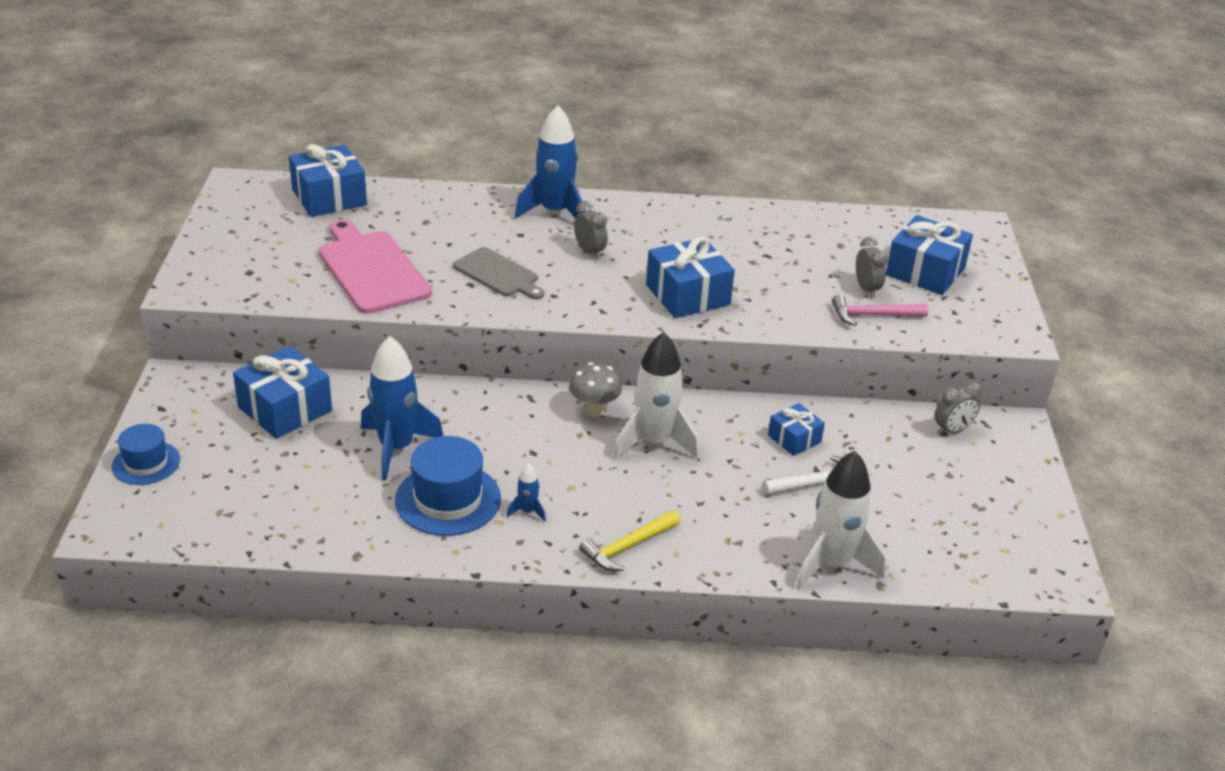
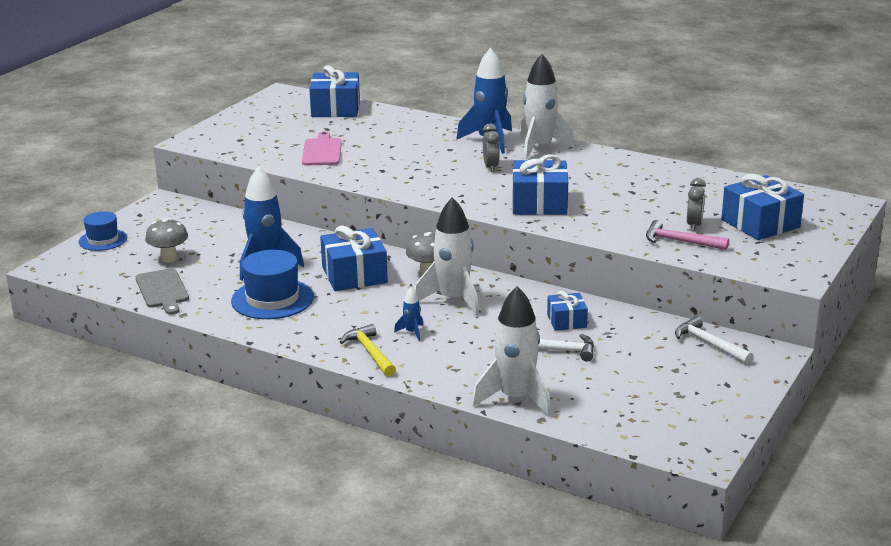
camera: 30 degrees right, 10 degrees down
blue gift [233,346,332,439] -> blue gift moved to [320,226,388,291]
pink cutting board [319,219,432,314] -> pink cutting board [302,131,342,165], size x0.63
grey cutting board [453,247,544,300] -> grey cutting board moved to [136,268,189,315]
blue rocket [507,463,546,522] -> blue rocket moved to [394,288,423,341]
yellow hammer [579,510,680,571] -> yellow hammer turned 75 degrees clockwise [340,324,396,377]
grey clock [935,381,982,435] -> white hammer [675,316,753,364]
none -> grey mushroom [145,218,188,262]
none -> white rocket [520,54,575,160]

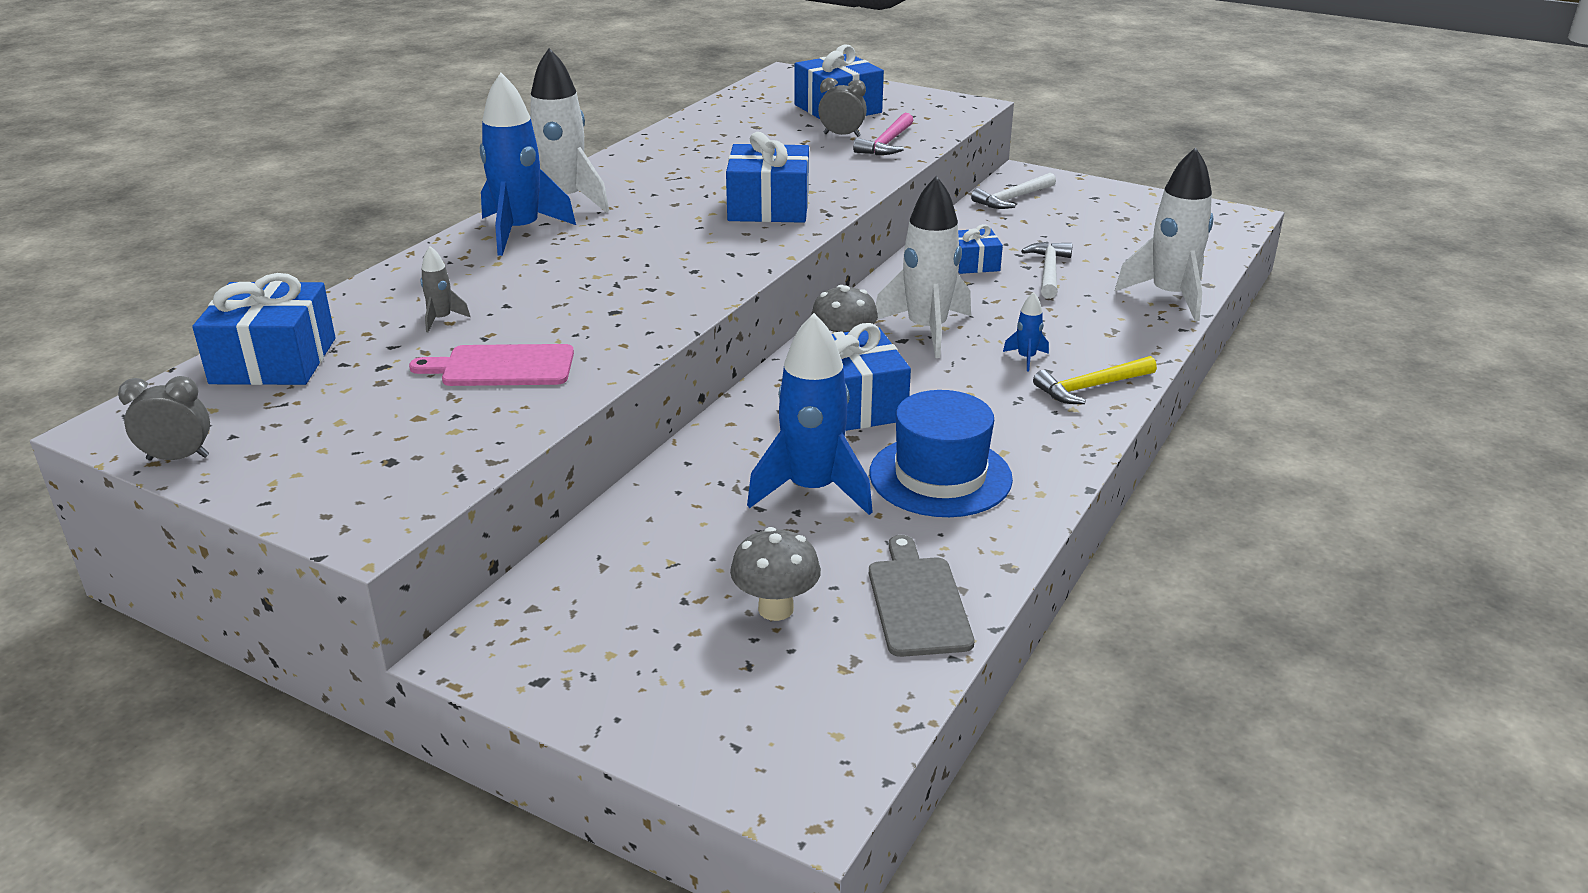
camera: 90 degrees left, 5 degrees up
blue hat [79,211,127,251] -> none
grey cutting board [136,268,189,315] -> grey cutting board turned 75 degrees counterclockwise [869,535,974,657]
grey clock [483,123,500,172] -> grey clock moved to [118,376,210,460]
none -> grey rocket [420,246,470,332]

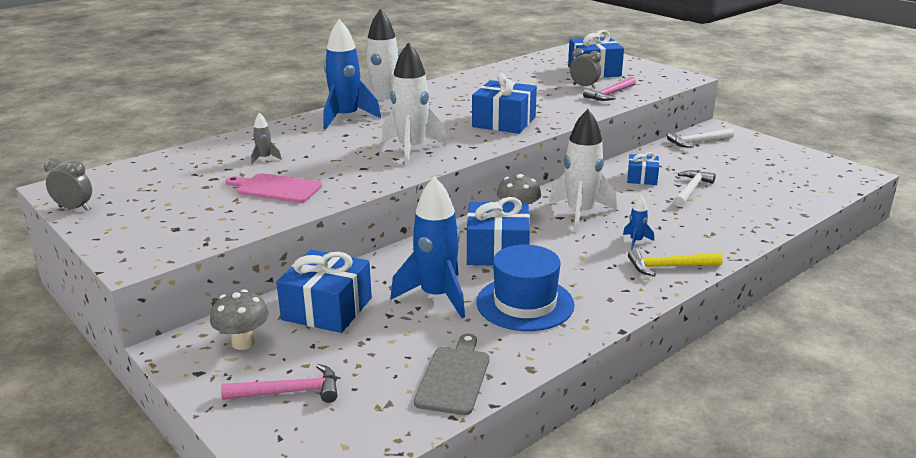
camera: 20 degrees right, 5 degrees down
blue gift [192,273,336,385] -> blue gift moved to [276,250,372,333]
grey mushroom [730,527,821,621] -> grey mushroom moved to [210,289,269,350]
white rocket [1115,147,1213,321] -> white rocket moved to [382,42,448,165]
none -> pink hammer [221,364,337,403]

